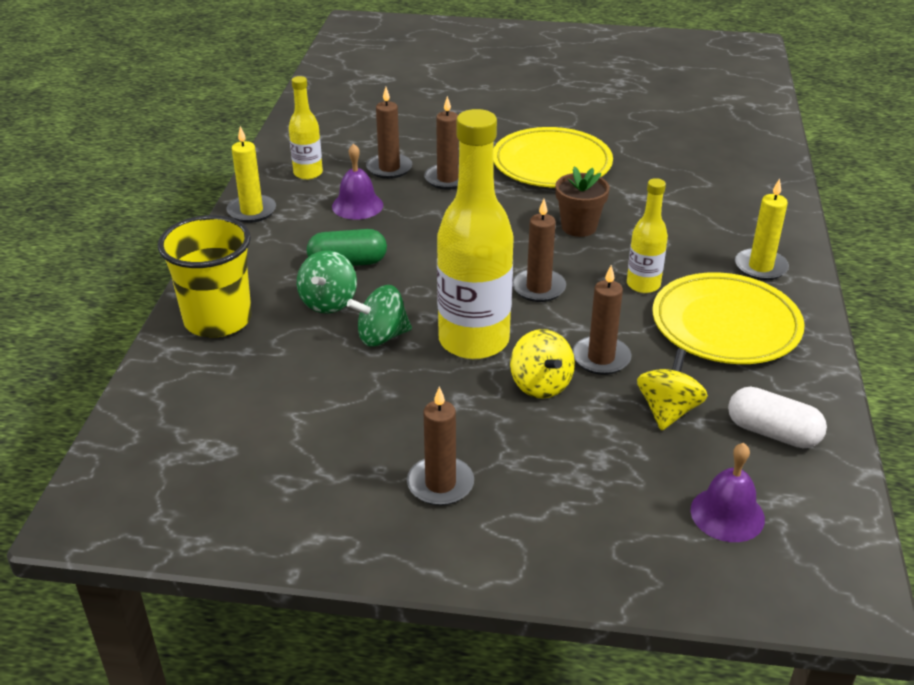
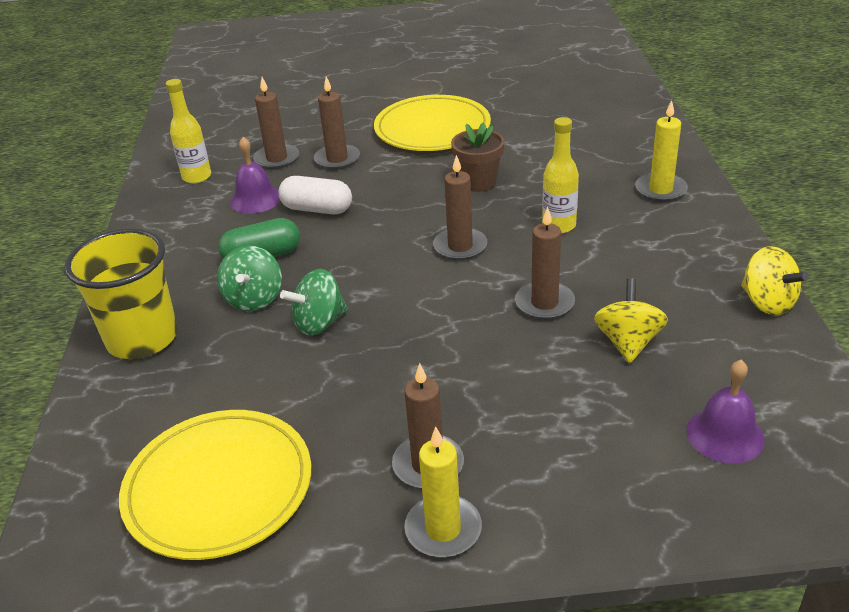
camera: 10 degrees left, 0 degrees up
yellow candle [227,126,276,223] -> yellow candle moved to [404,427,482,558]
yellow bottle [437,109,514,359] -> none
yellow spinning top [510,329,575,399] -> yellow spinning top moved to [741,246,809,315]
yellow plate [653,272,805,364] -> yellow plate moved to [119,410,311,560]
white capsule [728,387,827,449] -> white capsule moved to [278,176,352,214]

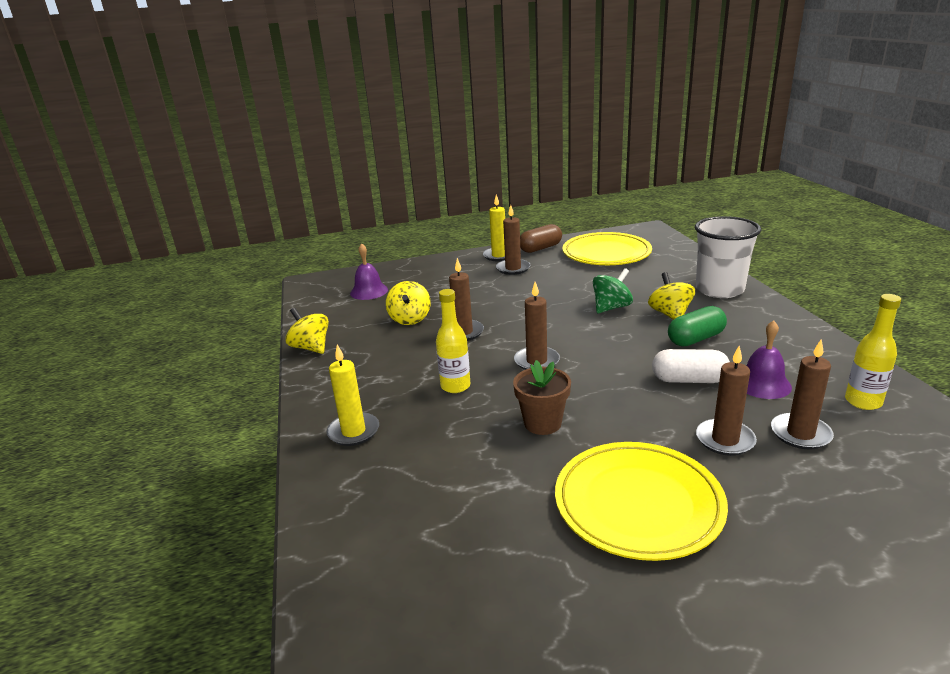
camera: 170 degrees right, 10 degrees down
yellow cup [64,228,177,359] -> white cup [695,216,761,298]
green spinning top [217,246,282,311] -> yellow spinning top [648,272,695,320]
none -> brown capsule [520,224,562,253]

